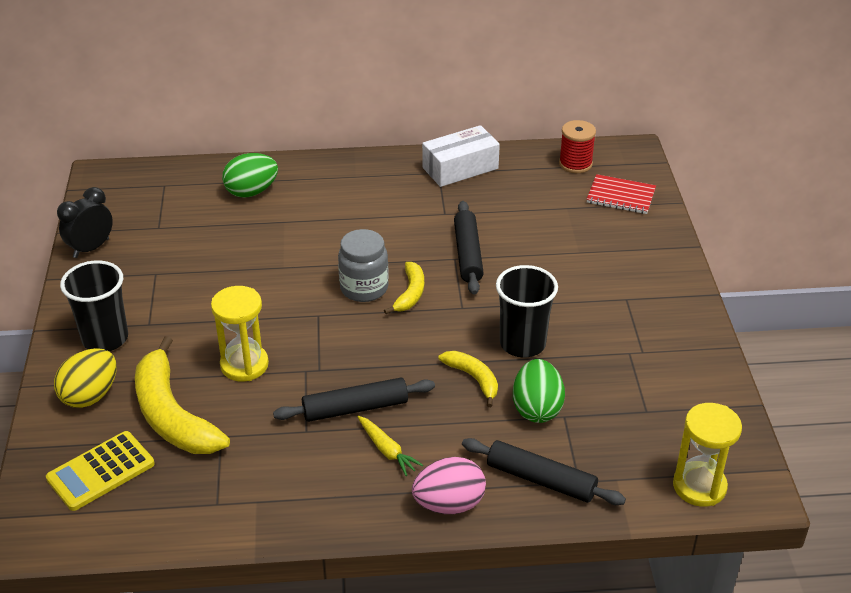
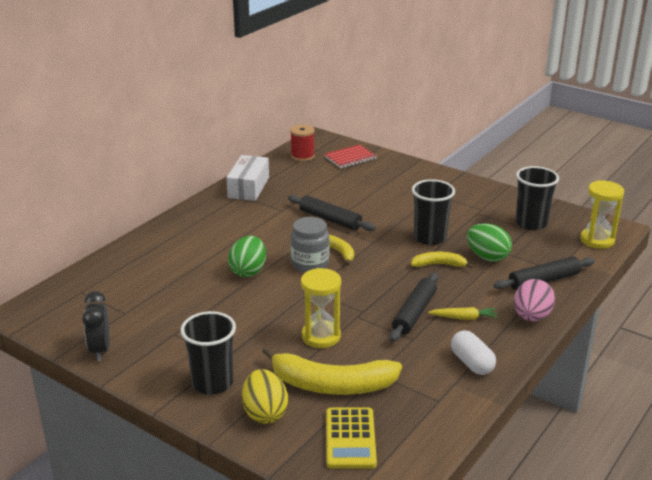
camera: 50 degrees left, 10 degrees down
green egg [222,153,278,198] -> green egg moved to [228,236,266,277]
none -> white capsule [451,330,496,375]
none -> black cup [515,166,559,230]

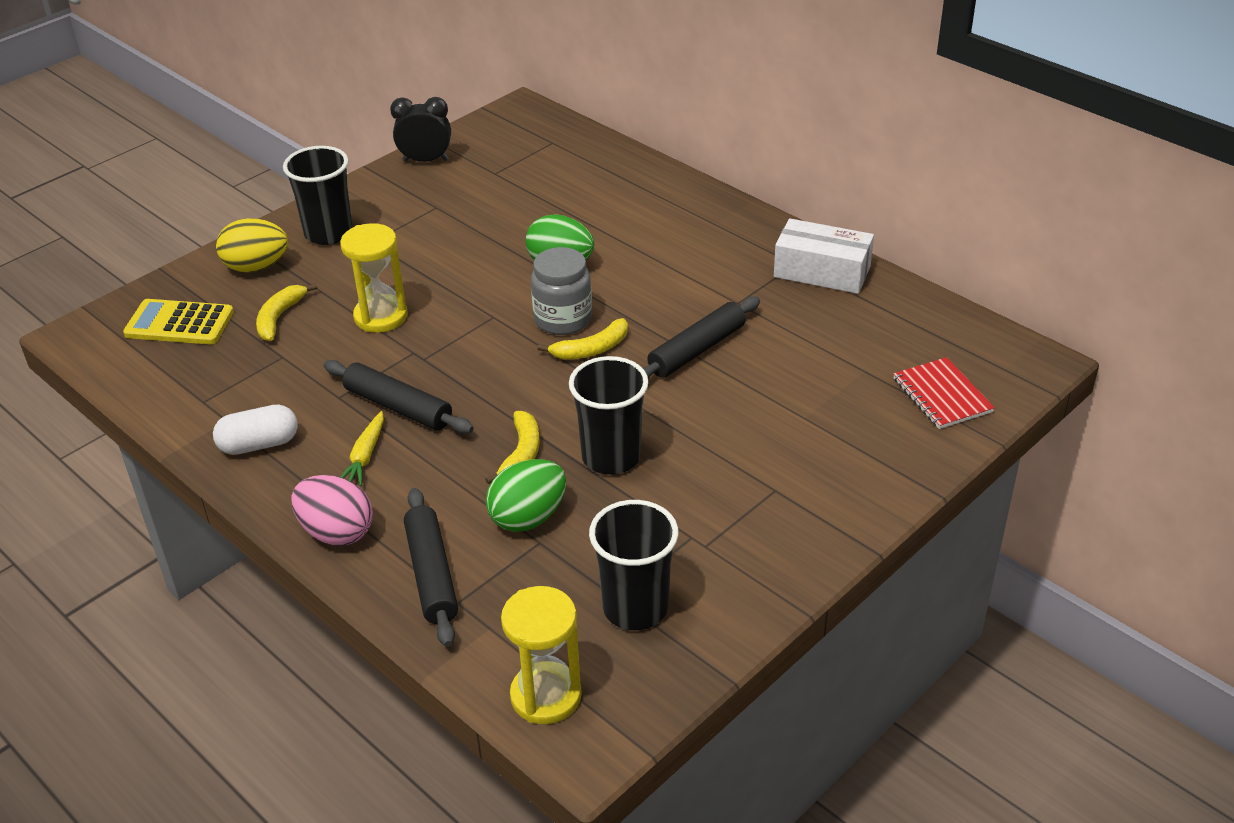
camera: 100 degrees right, 10 degrees up
yellow banana [262,346,402,395] -> yellow banana [256,283,317,341], size x0.52
red spool [290,124,315,162] -> none

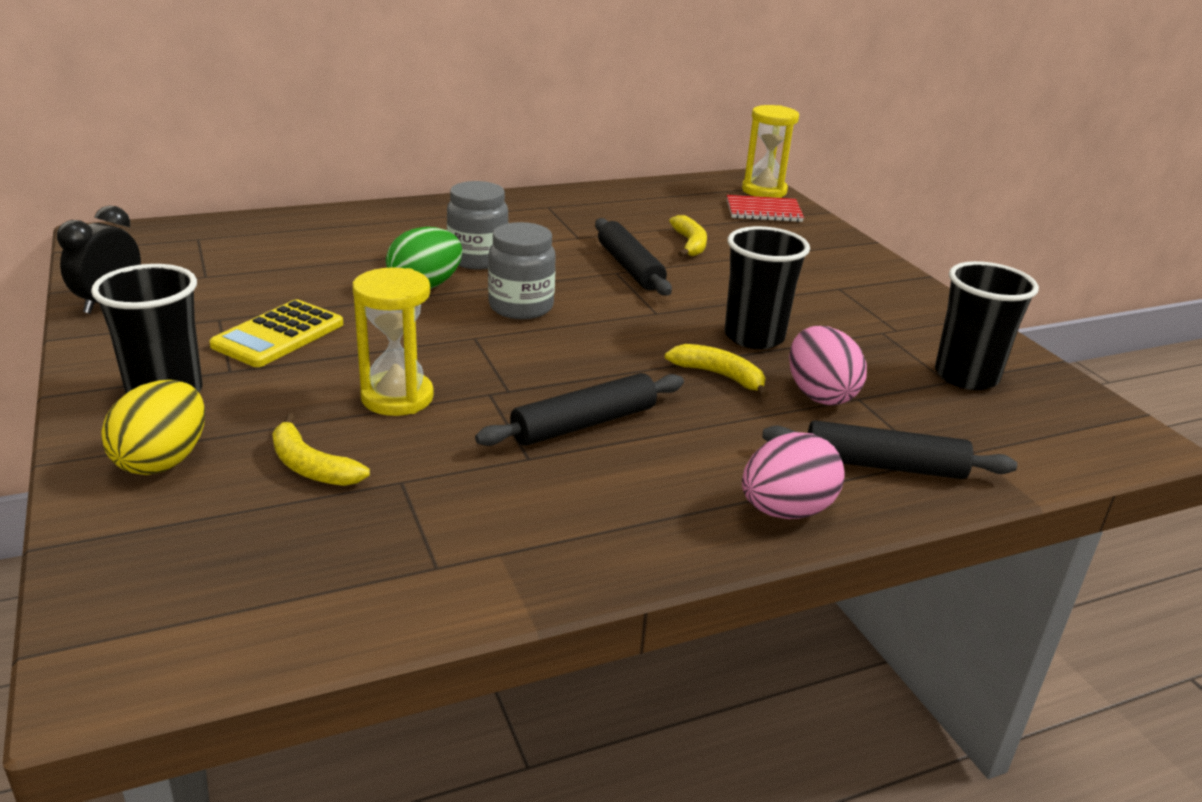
camera: 70 degrees left, 10 degrees down
yellow calculator [123,299,234,345] -> yellow calculator moved to [209,299,343,367]
white capsule [213,404,298,455] -> none
yellow carrot [341,411,384,486] -> none
green egg [486,459,566,532] -> pink egg [789,326,867,405]
yellow hourglass [501,586,581,724] -> yellow hourglass moved to [742,105,799,198]
yellow banana [537,318,628,360] -> yellow banana moved to [669,215,707,257]
white box [774,218,874,294] -> none
none -> grey jar [447,181,508,270]

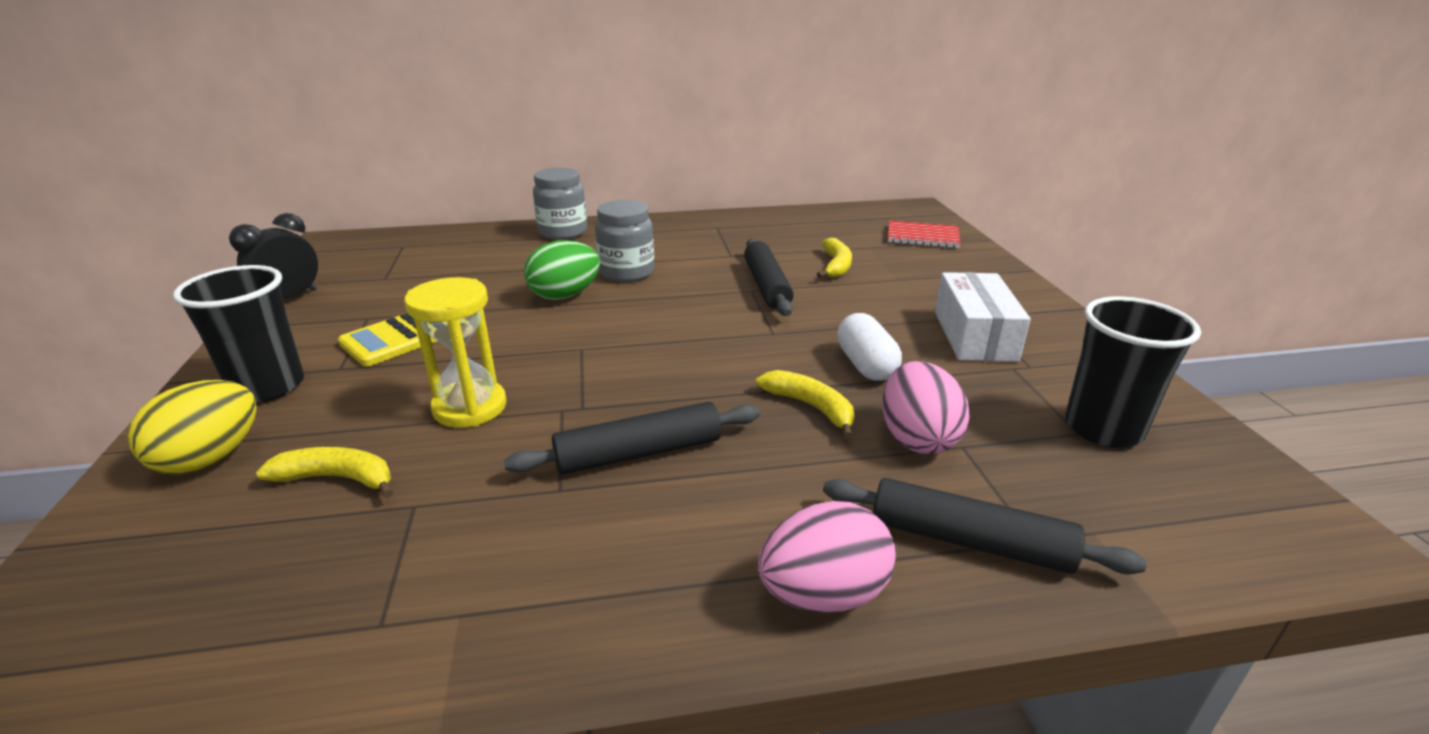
camera: 15 degrees right, 0 degrees up
yellow banana [272,414,370,486] -> yellow banana turned 135 degrees clockwise [256,447,393,498]
grey jar [488,222,556,319] -> grey jar moved to [533,168,587,240]
black cup [725,226,810,349] -> white capsule [837,313,902,381]
yellow hourglass [742,105,799,198] -> none
none -> white box [935,272,1031,362]

